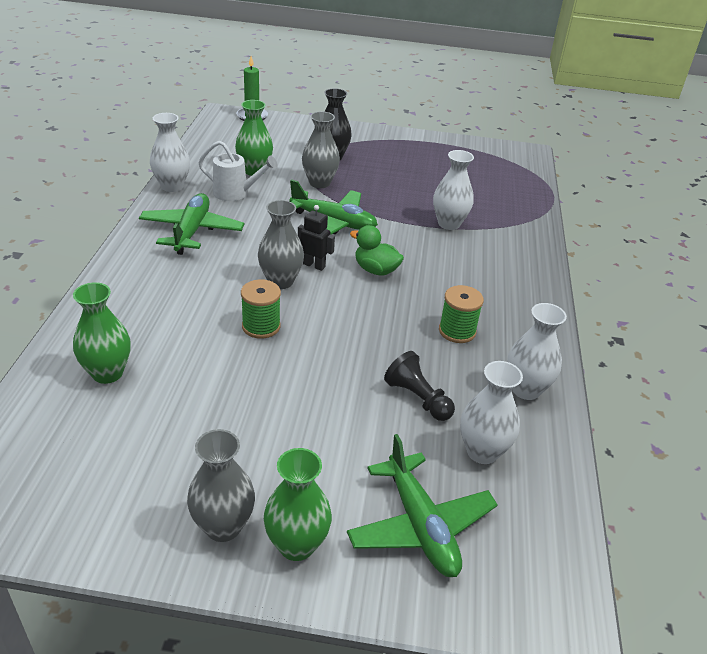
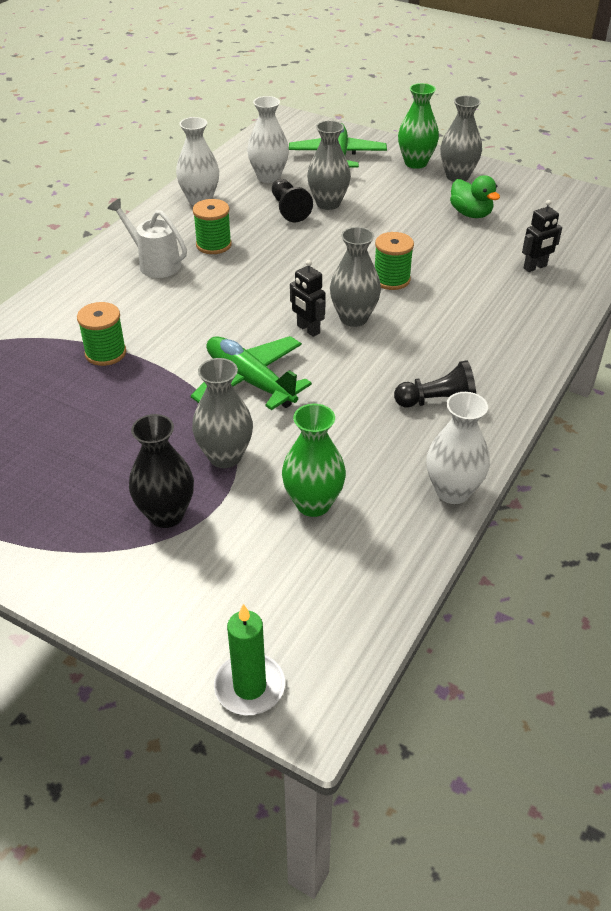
camera: 155 degrees left, 5 degrees up
green vase [73,282,131,384] -> black robot [522,200,562,272]
green plane [139,193,244,255] -> black pawn [394,360,476,408]
white watering can [198,141,278,201] -> white watering can moved to [107,198,187,278]
green duck [350,225,404,276] -> green duck moved to [450,175,500,218]
white vase [433,150,474,230] -> green spool [77,302,126,366]
none -> grey vase [307,120,351,210]

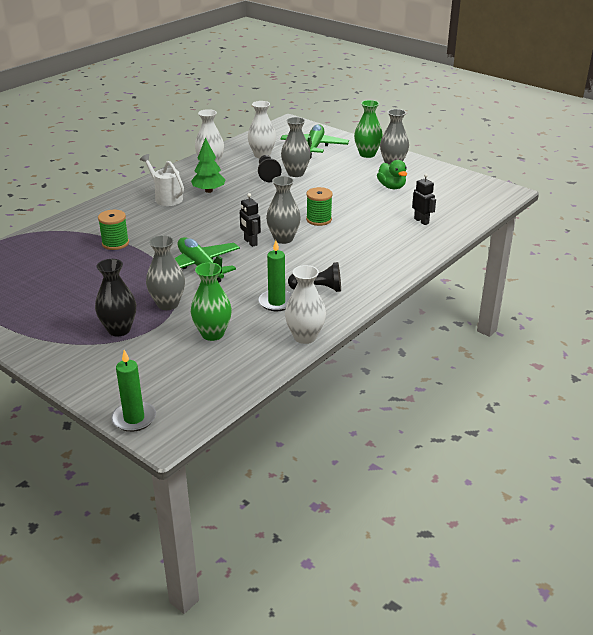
camera: 10 degrees right, 10 degrees down
green spool [193,199,232,254] -> green tree [191,137,226,193]
black robot [522,200,562,272] -> black robot turned 105 degrees counterclockwise [412,173,436,225]
none -> green candle [258,240,292,311]

